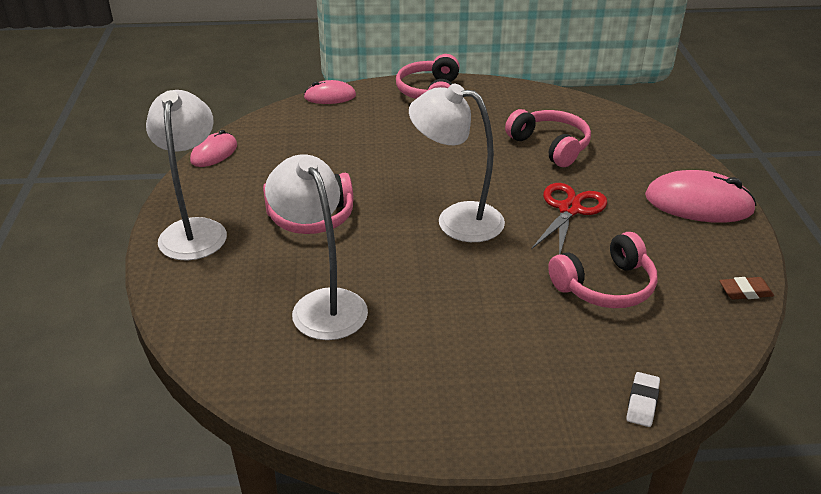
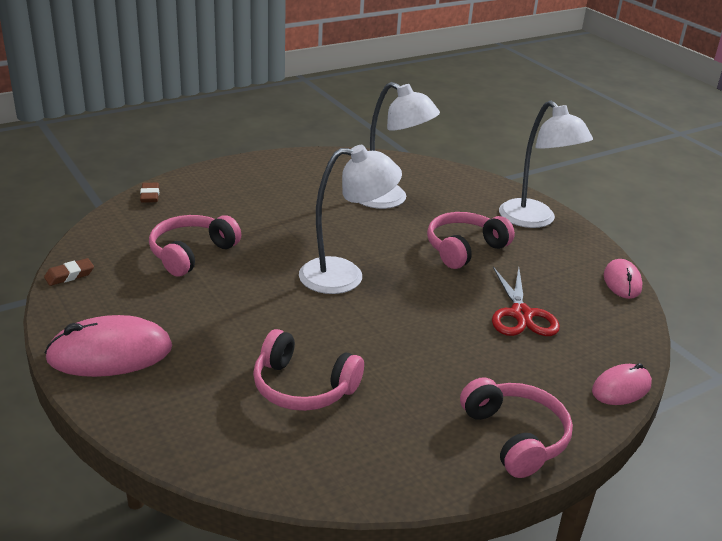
camera: 150 degrees right, 5 degrees down
red scissors [531,183,607,255] -> red scissors moved to [492,267,560,336]
white eraser [626,372,660,427] -> brown eraser [140,183,159,203]

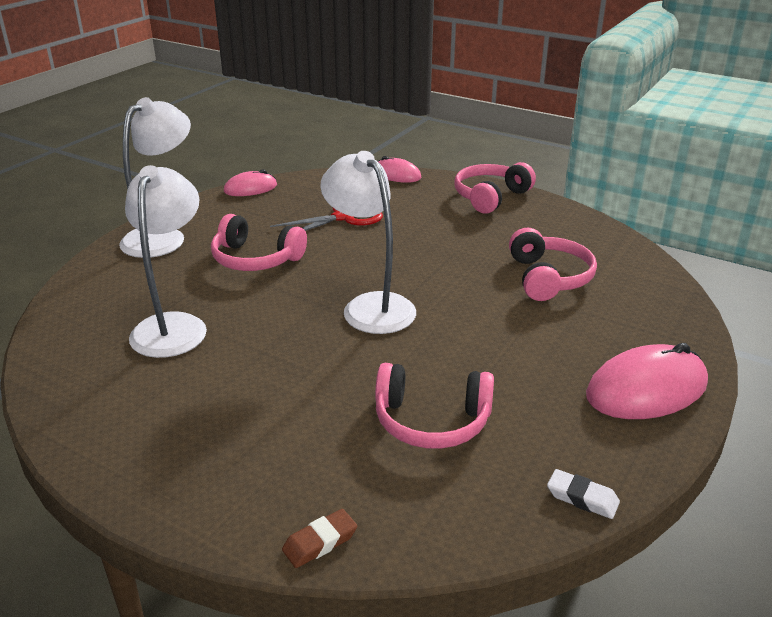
camera: 115 degrees left, 0 degrees up
brown eraser [44,258,94,286] -> white eraser [547,469,620,519]
pink mouse [45,315,172,377] -> pink mouse turned 75 degrees counterclockwise [586,343,708,419]

